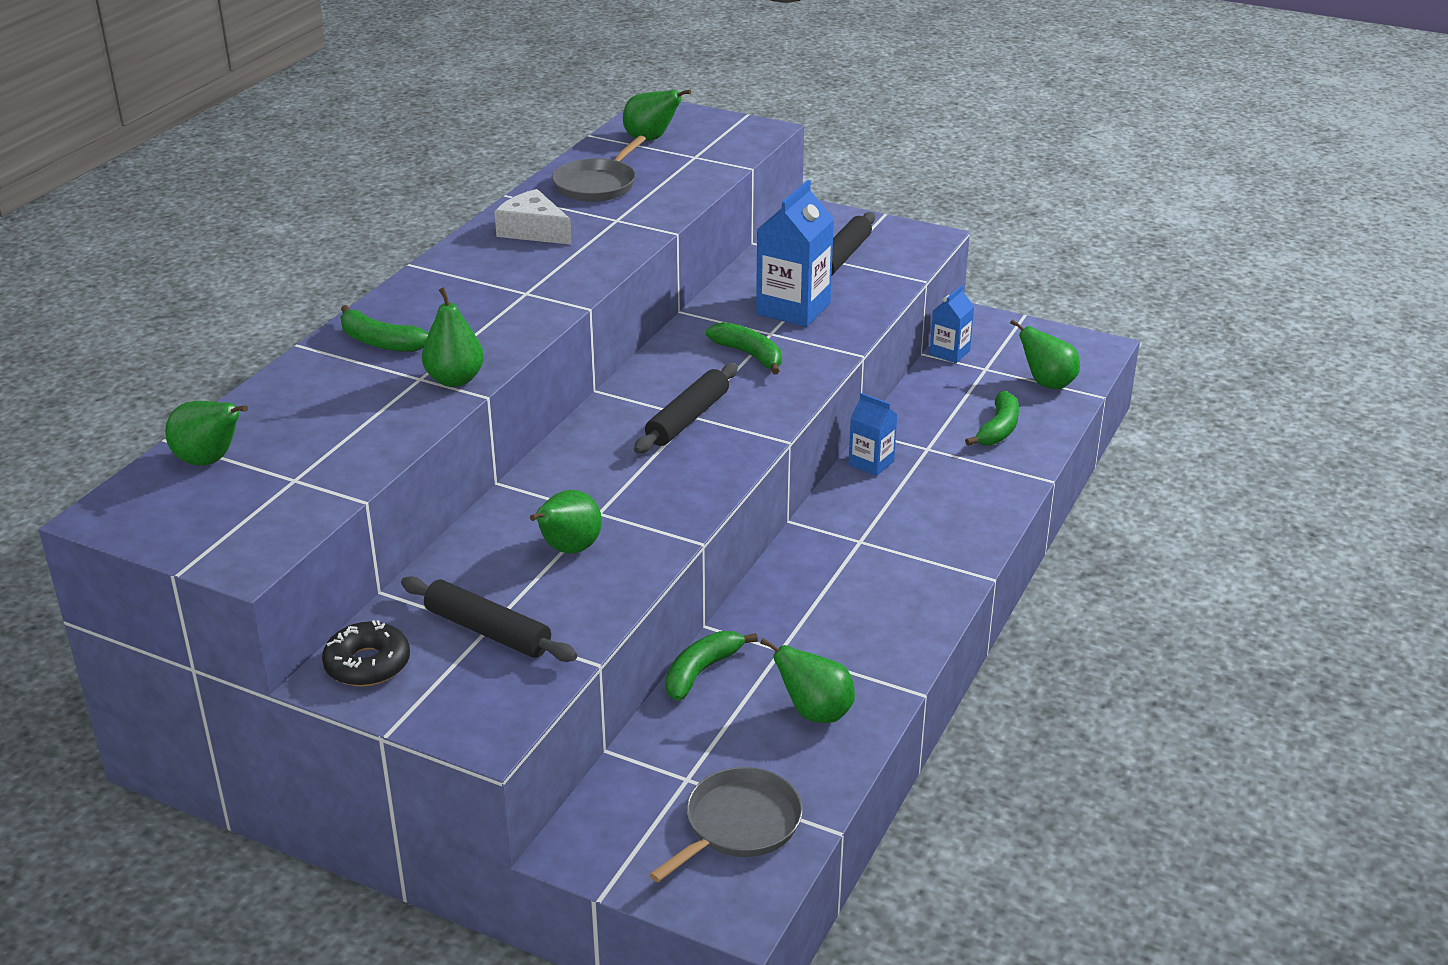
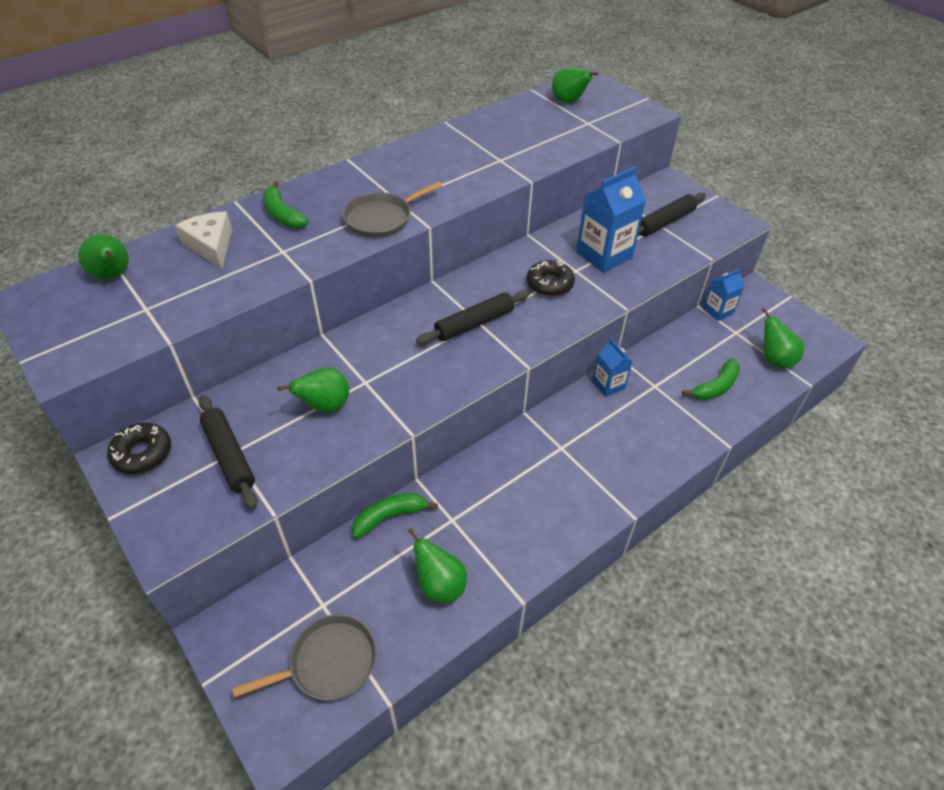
camera: 25 degrees right, 15 degrees up
green pear [422,287,484,387] -> none
white cheese [494,189,572,245] -> white cheese moved to [175,211,232,269]
grey pan [552,135,646,202] -> grey pan moved to [342,181,442,238]
green banana [706,322,781,374] -> black donut [527,260,575,297]

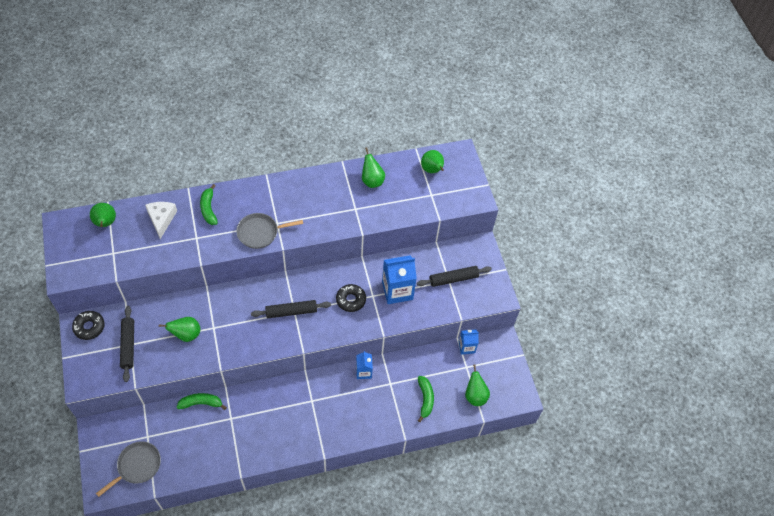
camera: 20 degrees right, 10 degrees up
grey pan [232,614,377,700] -> grey pan turned 45 degrees counterclockwise [96,441,161,497]
green pear [408,528,467,604] -> green pear moved to [362,148,385,188]
green banana [682,358,740,400] -> green banana turned 75 degrees counterclockwise [418,376,434,422]

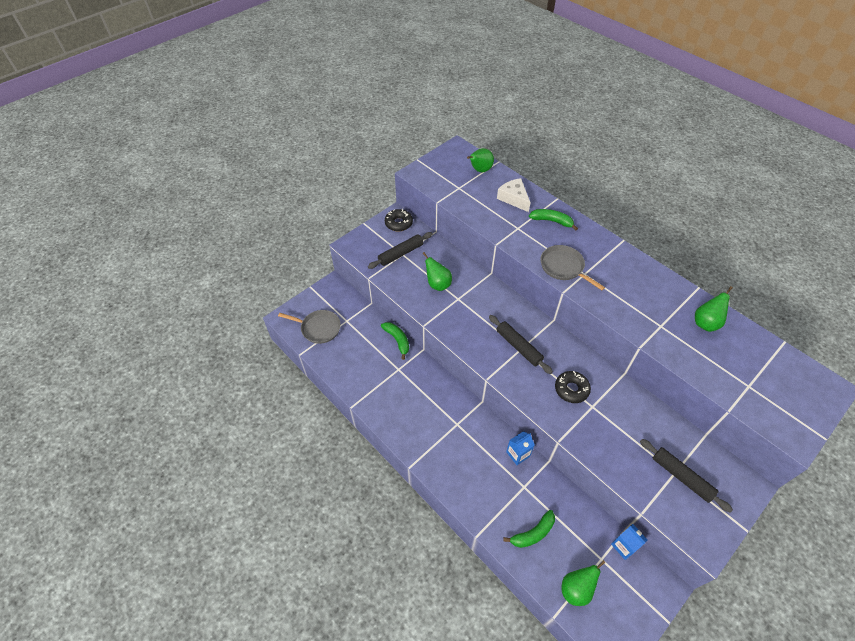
camera: 65 degrees right, 5 degrees down
white cheese [145,202,177,239] -> white cheese turned 90 degrees counterclockwise [497,178,531,212]
green banana [200,184,218,225] -> green banana turned 60 degrees clockwise [529,209,578,231]
blue carton [382,255,417,304] -> none
green pear [421,150,444,173] -> none

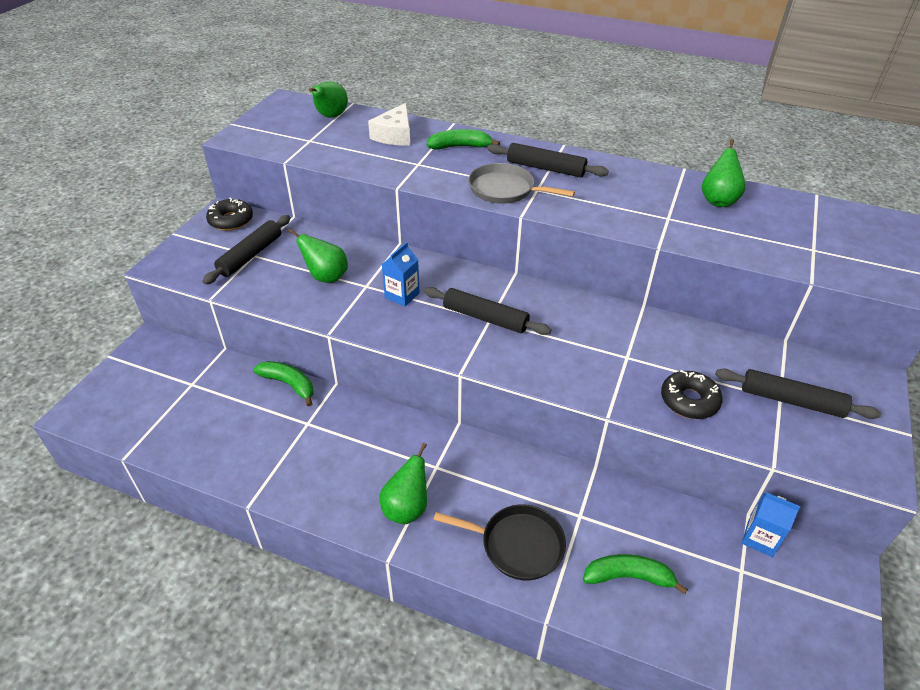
camera: 25 degrees left, 10 degrees down
grey pan [278,310,341,344] -> none
white cheese [497,178,531,212] -> white cheese turned 105 degrees counterclockwise [368,103,410,145]
green banana [503,510,555,548] -> green banana turned 120 degrees counterclockwise [583,554,688,595]
blue carton [506,431,535,465] -> blue carton moved to [382,242,420,307]
black donut [555,371,591,403] -> black donut moved to [661,370,723,419]
green pear [562,560,606,606] -> green pear moved to [379,443,427,524]
none -> black pan [433,505,566,580]
none -> black rolling pin [488,143,609,177]

